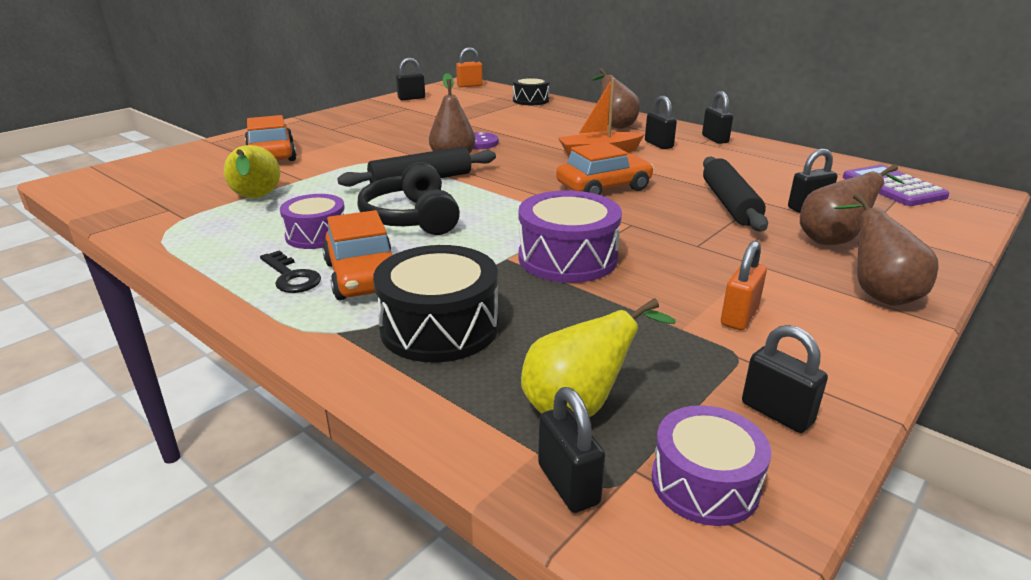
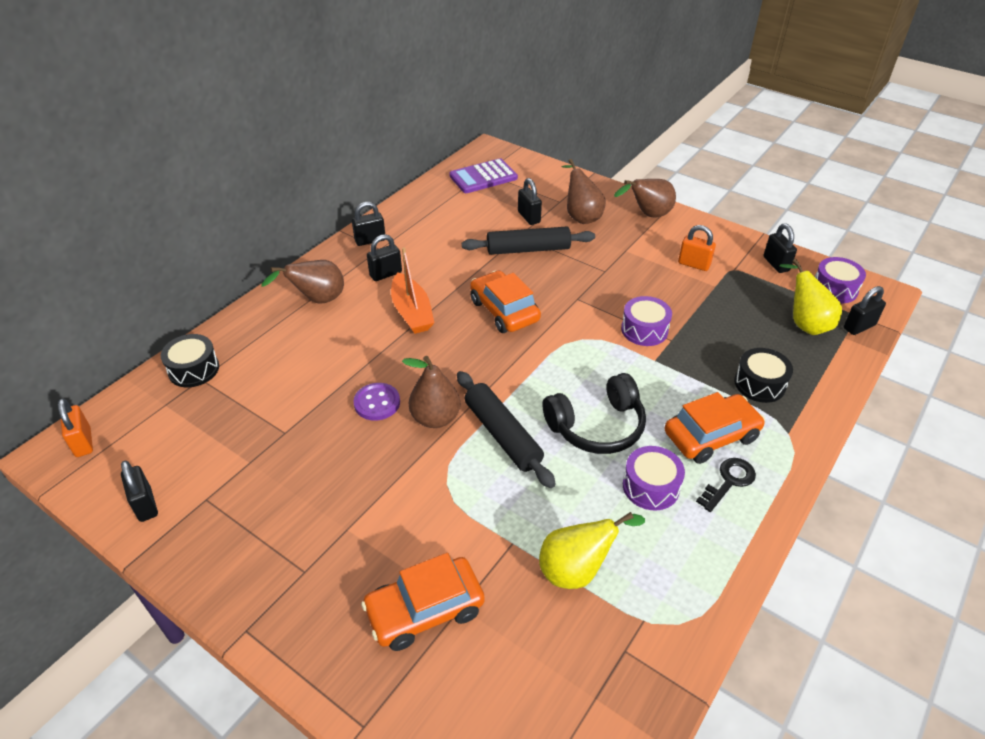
camera: 95 degrees left, 15 degrees up
black drum [373,245,499,363] -> black drum [734,348,793,403], size x0.66
purple drum [518,190,622,283] -> purple drum [621,296,672,346], size x0.66
black padlock [742,325,828,433] -> black padlock turned 60 degrees counterclockwise [764,223,797,273]

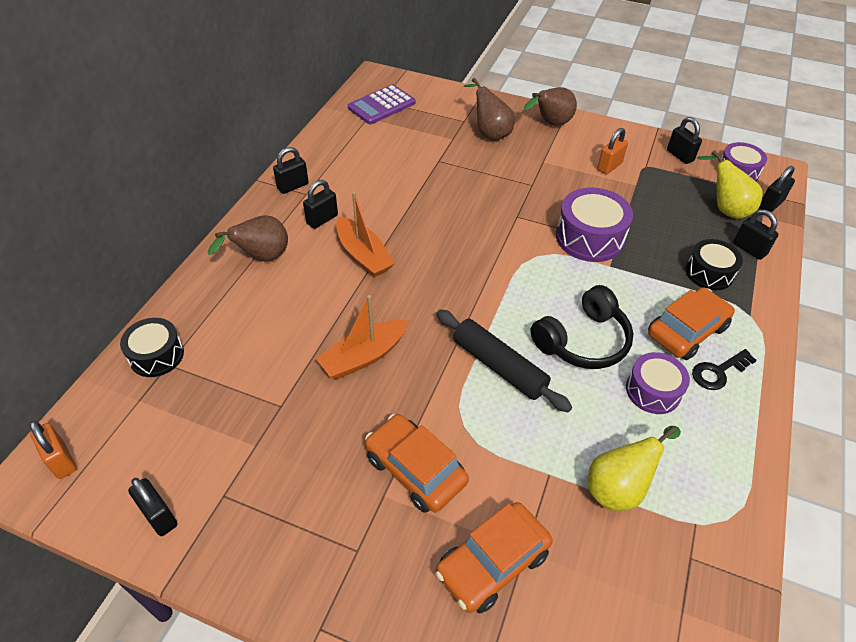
camera: 15 degrees left, 5 degrees up
purple button [354,383,400,420] -> orange boat [316,295,409,379]
brown pear [402,356,460,428] -> none
black rolling pin [462,227,595,255] -> none
orange car [470,270,541,333] -> orange car moved to [365,414,469,513]
black padlock [518,178,542,225] -> black padlock moved to [733,209,778,260]
purple drum [621,296,672,346] -> purple drum [556,187,633,262], size x1.52
orange padlock [678,225,716,271] -> orange padlock turned 60 degrees counterclockwise [597,128,628,174]
black key [696,458,756,512] -> black key turned 150 degrees counterclockwise [692,349,757,390]

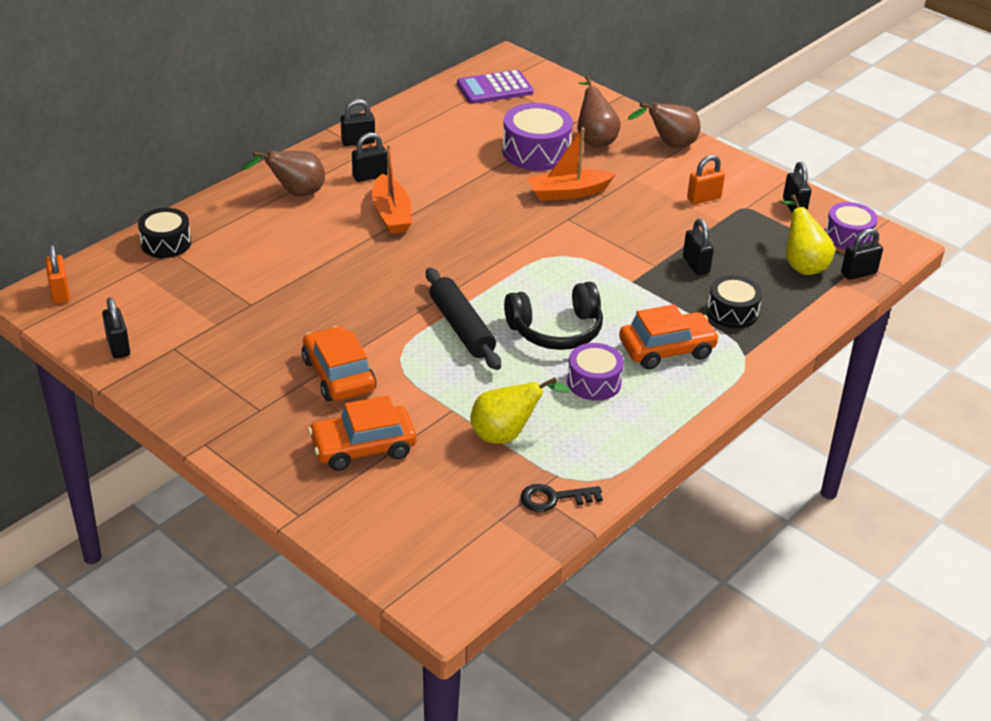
camera: 20 degrees right, 10 degrees down
orange boat [316,295,409,379] -> orange boat moved to [527,128,616,201]
purple drum [556,187,633,262] -> purple drum moved to [502,103,573,171]
black key [692,349,757,390] -> black key moved to [520,484,603,512]
black padlock [733,209,778,260] -> black padlock moved to [683,219,714,275]

